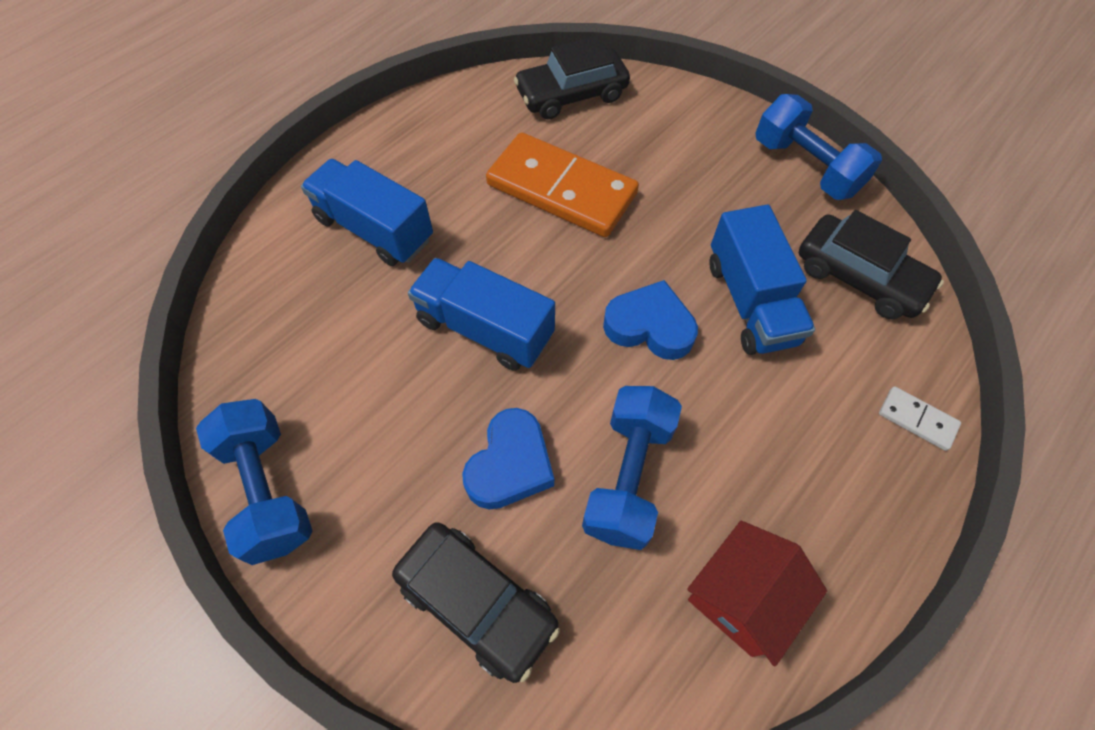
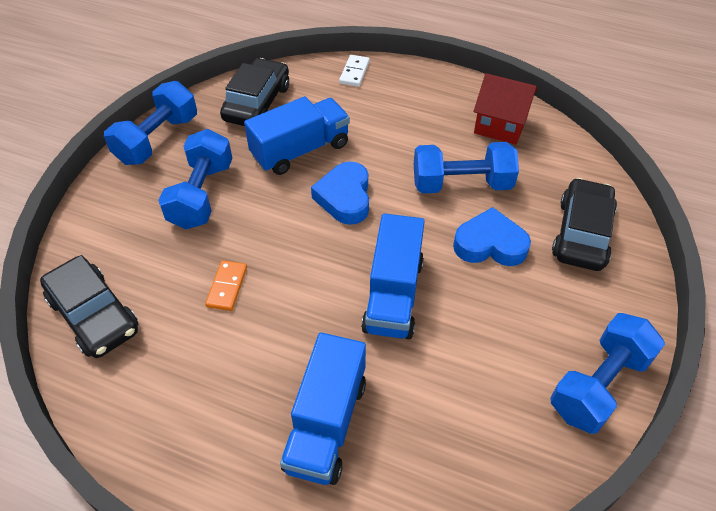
camera: 110 degrees left, 10 degrees down
orange domino [486,132,639,237] -> orange domino [205,260,247,311], size x0.42
none -> blue dumbbell [158,129,232,229]

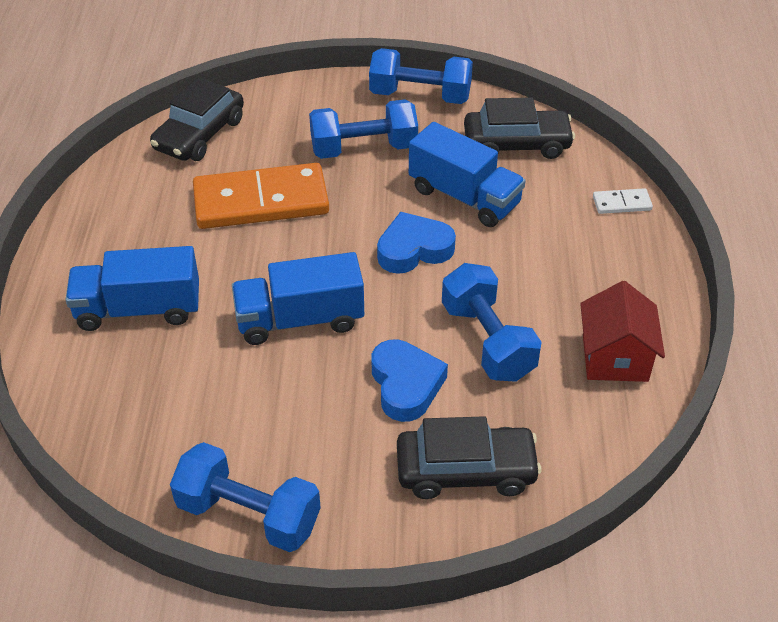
camera: 70 degrees right, 5 degrees down
orange domino [205,260,247,311] -> orange domino [193,163,329,229], size x2.38

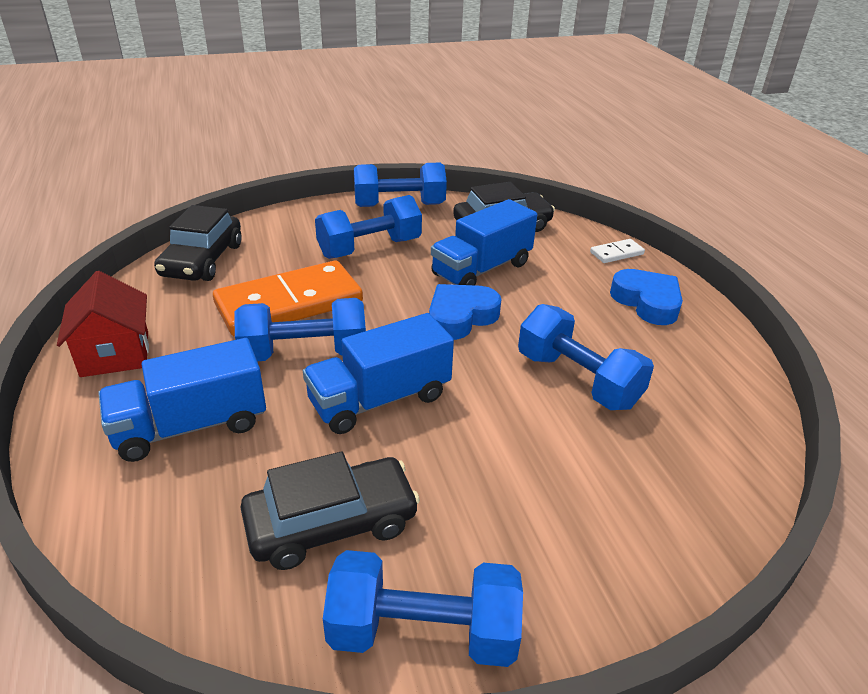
camera: 20 degrees left, 10 degrees down
blue heart [372,340,448,422] -> blue heart moved to [610,269,683,325]
black car [397,416,542,499] -> black car moved to [240,451,420,570]
blue truck [409,122,526,227] -> blue truck turned 120 degrees clockwise [431,199,538,285]
red house [580,281,665,382] -> red house moved to [57,271,149,377]
none -> blue dumbbell [234,298,366,361]

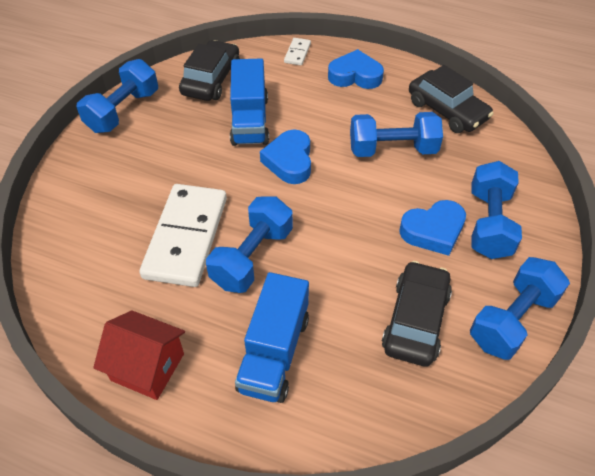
camera: 50 degrees left, 15 degrees up
black car [154,205,242,281] -> black car moved to [409,65,493,133]
orange domino [213,260,363,337] -> white domino [139,184,227,287]
blue truck [303,313,454,434] -> none
blue dumbbell [315,195,422,259] -> blue dumbbell moved to [472,161,522,259]
none -> blue heart [399,200,466,256]

